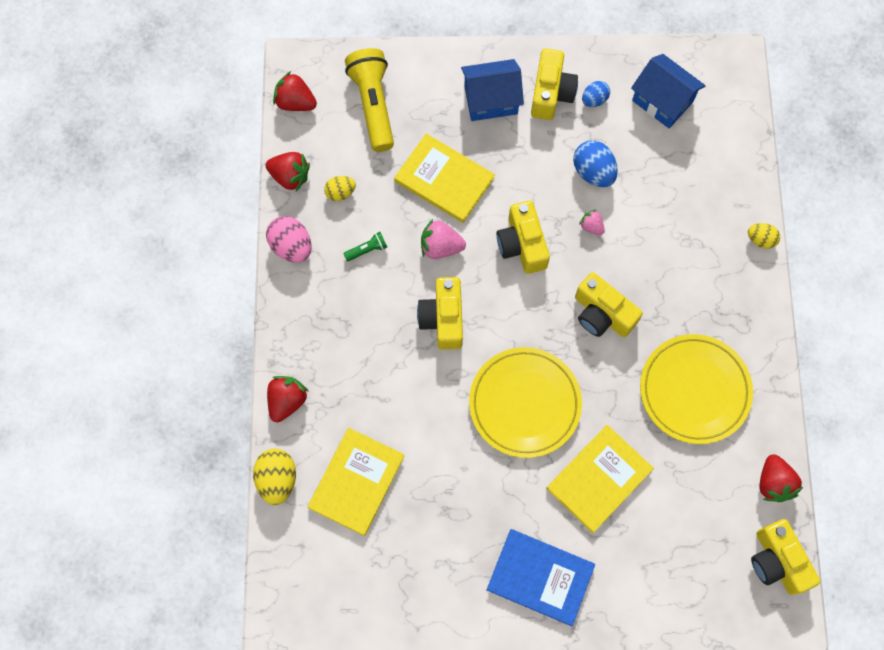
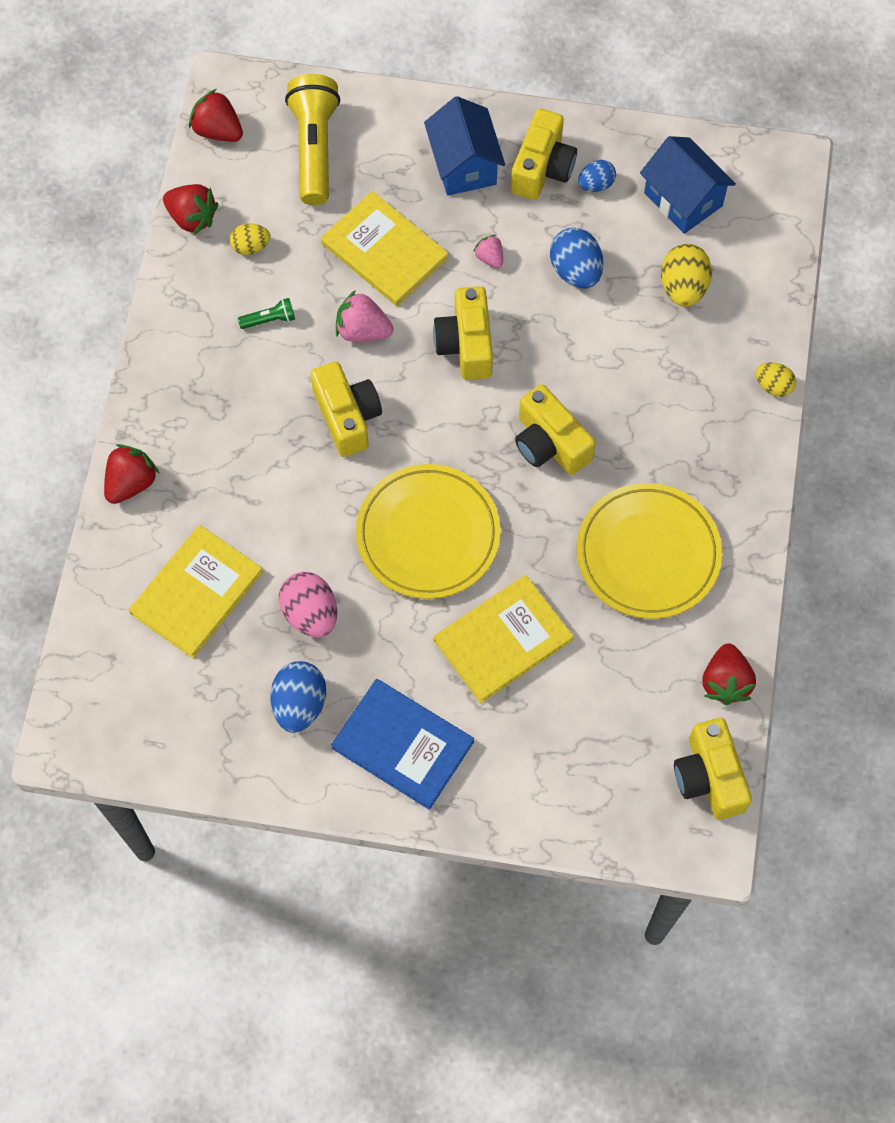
camera: 10 degrees right, 5 degrees down
yellow egg [253,449,296,505] -> yellow egg moved to [661,244,712,307]
pink egg [266,216,312,262] -> pink egg moved to [279,572,337,638]
yellow camera [417,277,463,350] -> yellow camera turned 150 degrees clockwise [310,361,382,457]
blue house [461,59,524,121] -> blue house turned 75 degrees clockwise [424,96,505,196]
pink strawberry [579,210,605,235] -> pink strawberry moved to [473,235,503,268]
none -> blue egg [271,661,326,733]

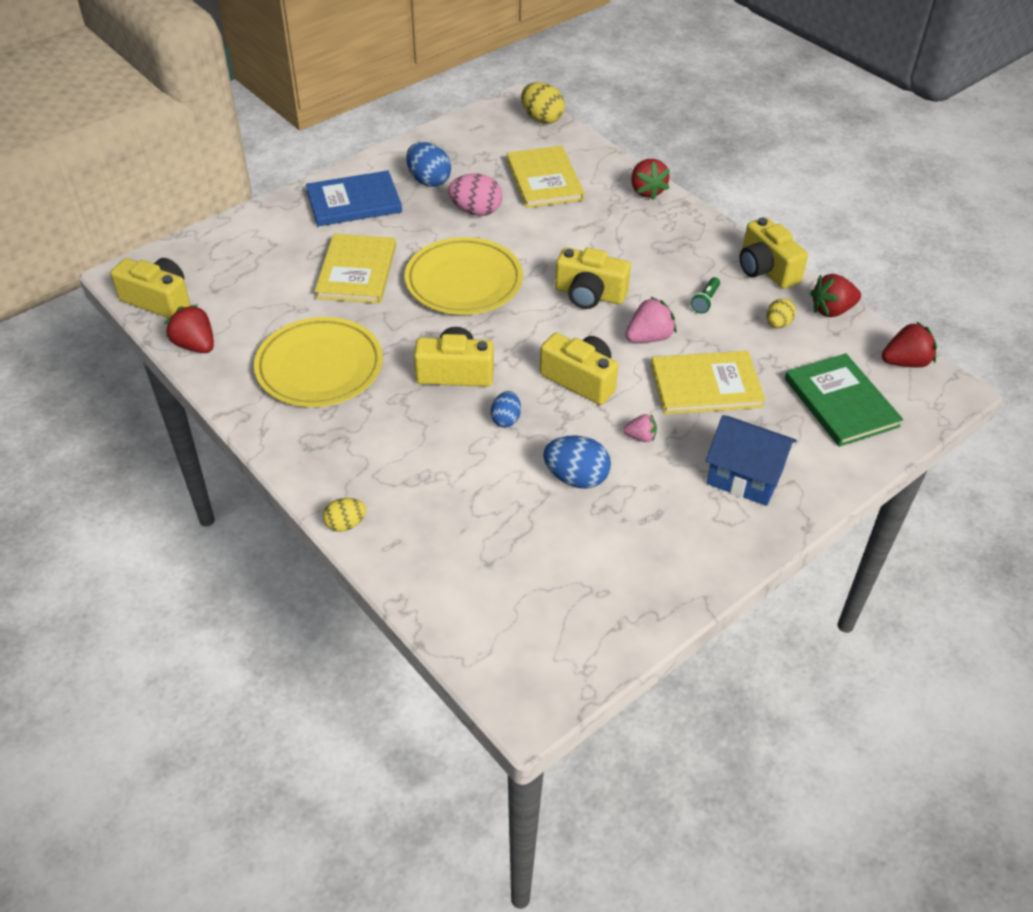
camera: 130 degrees right, 20 degrees down
yellow flashlight [285,74,340,205] -> green book [785,353,903,447]
yellow camera [511,109,577,200] -> yellow camera moved to [739,217,808,289]
blue egg [578,160,616,192] -> blue egg moved to [491,391,521,427]
blue house [640,136,736,234] -> none
yellow egg [661,244,712,307] -> yellow egg moved to [521,82,565,124]

